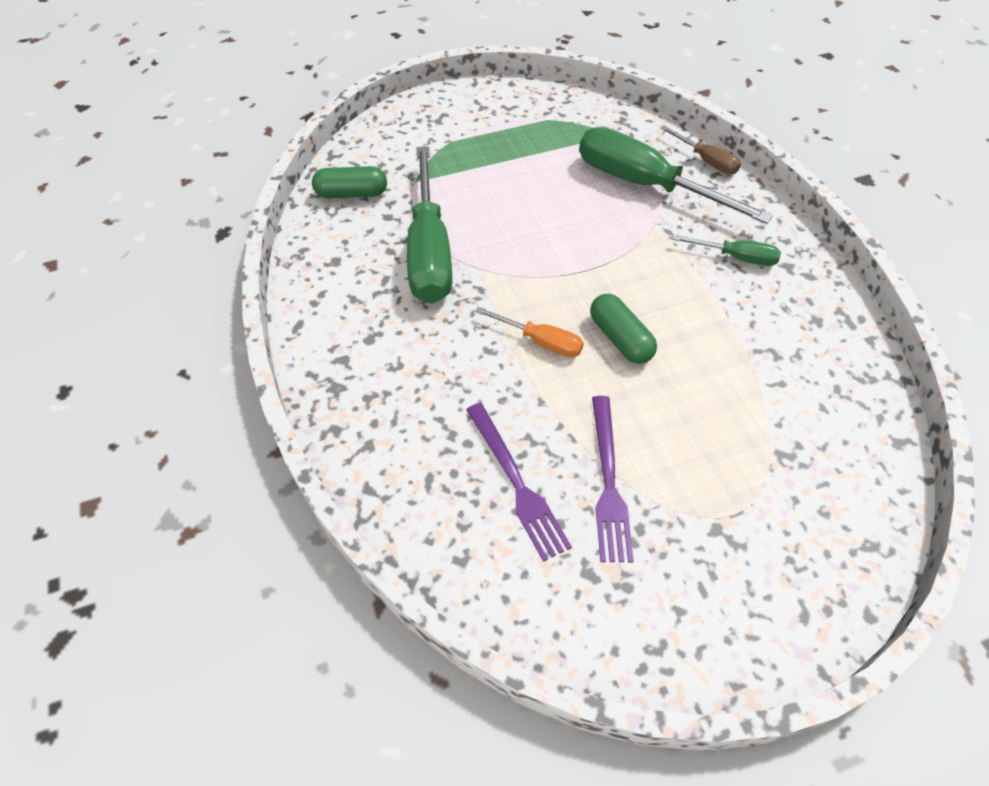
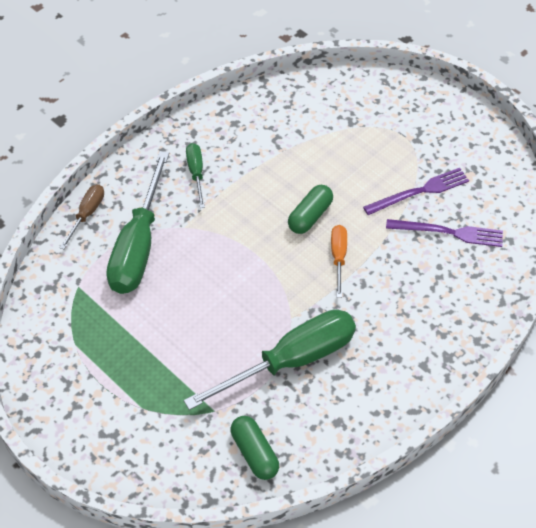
camera: 115 degrees left, 0 degrees up
purple fork [466,403,572,562] -> purple fork turned 60 degrees clockwise [386,219,503,247]

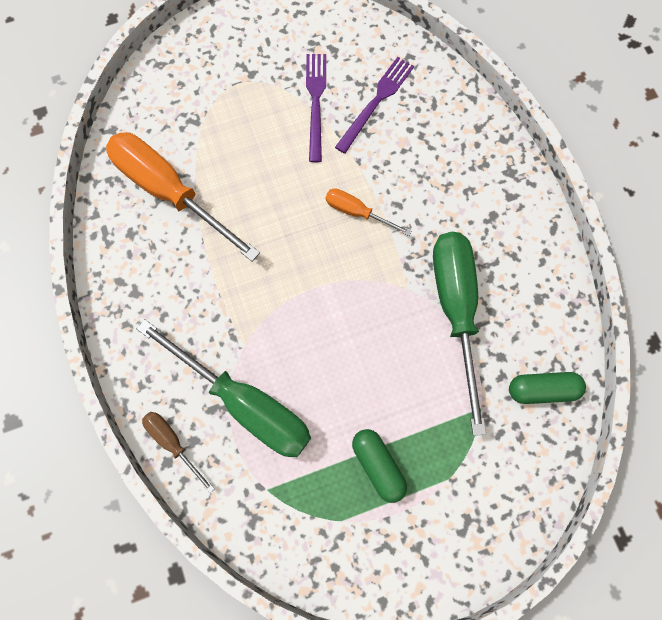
camera: 65 degrees left, 20 degrees up
green screwdriver [186,143,205,208] -> none
green capsule [288,185,333,234] -> green capsule moved to [352,429,407,503]
none -> orange screwdriver [106,132,260,262]

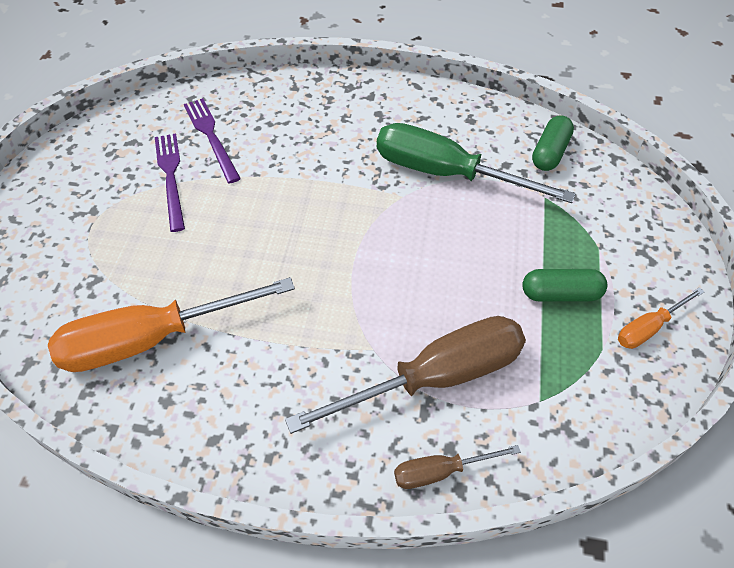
camera: 60 degrees left, 20 degrees down
green screwdriver [137,319,311,457] -> brown screwdriver [285,316,526,434]
purple fork [306,54,326,162] -> purple fork turned 45 degrees clockwise [155,133,185,232]
orange screwdriver [326,188,411,236] -> orange screwdriver moved to [618,287,704,349]

